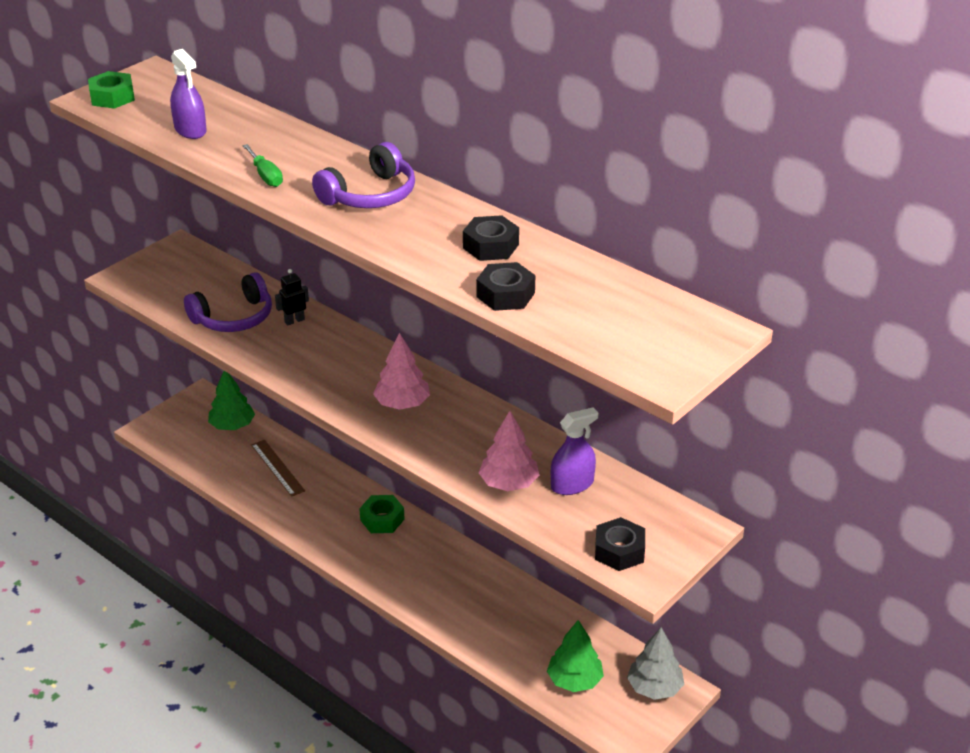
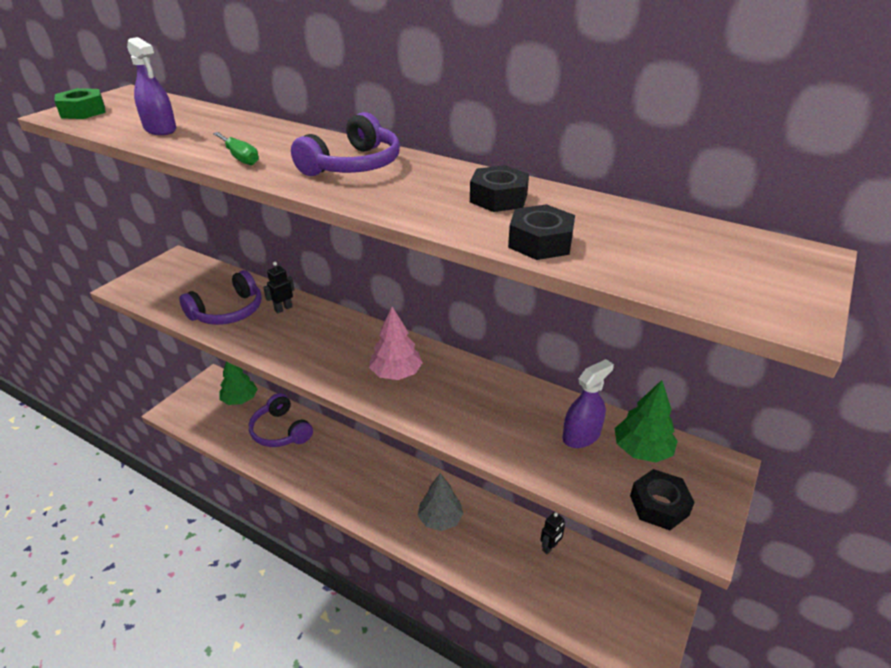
camera: 10 degrees left, 0 degrees up
brown ruler [251,440,305,497] -> purple headphones [249,393,313,447]
green nut [359,495,405,533] -> none
pink tree [479,411,539,491] -> none
green tree [547,620,604,692] -> green tree moved to [615,380,678,463]
grey tree [627,627,684,700] -> grey tree moved to [418,473,464,531]
none -> black robot [540,512,565,555]

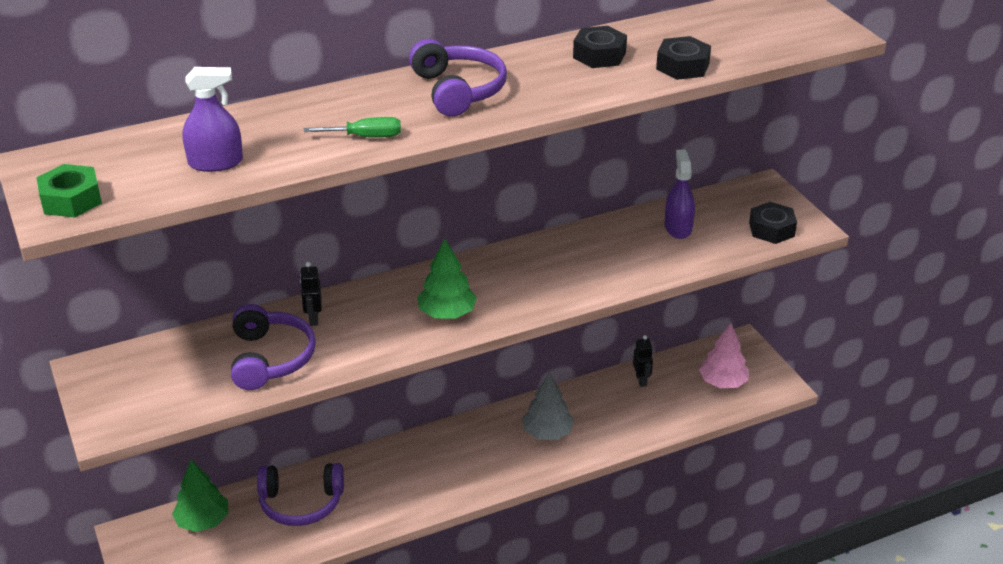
camera: 55 degrees left, 0 degrees up
pink tree [369,307,423,380] -> pink tree moved to [699,323,749,388]
green tree [615,380,678,463] -> green tree moved to [417,239,477,319]

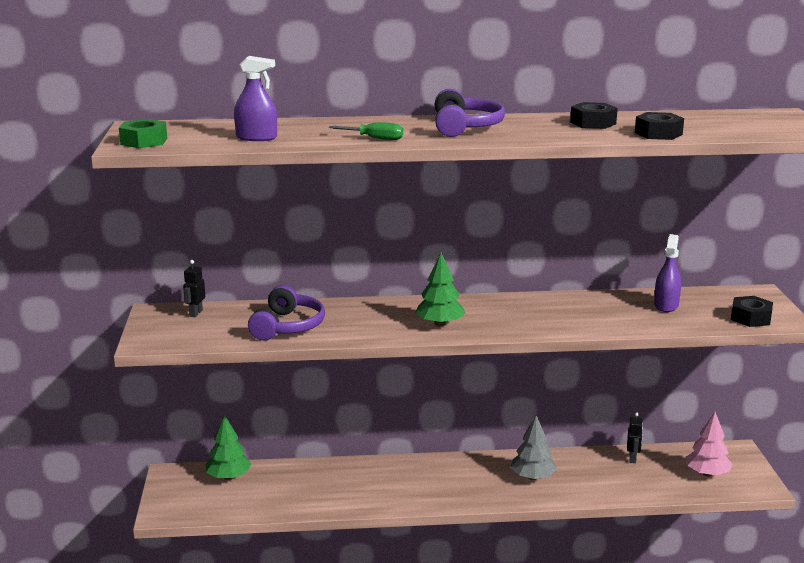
camera: 20 degrees right, 15 degrees down
purple headphones [257,463,344,526] -> none
black robot [300,262,322,326] -> black robot moved to [183,260,205,317]

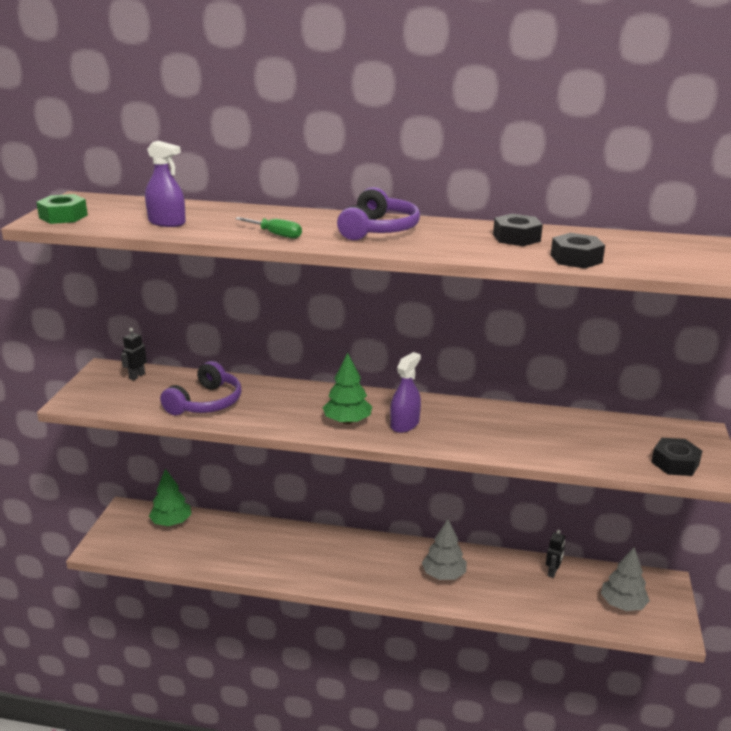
camera: 15 degrees right, 5 degrees up
purple spray bottle [654,234,681,312] -> purple spray bottle moved to [390,352,421,433]
pink tree [686,412,733,476] -> grey tree [601,547,650,611]

